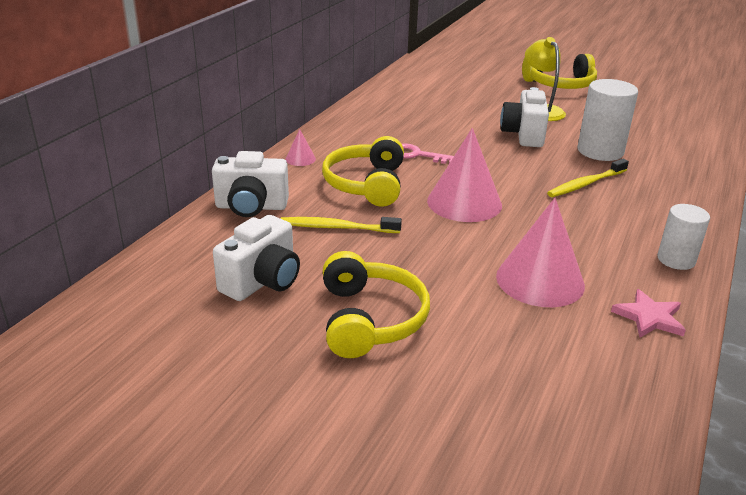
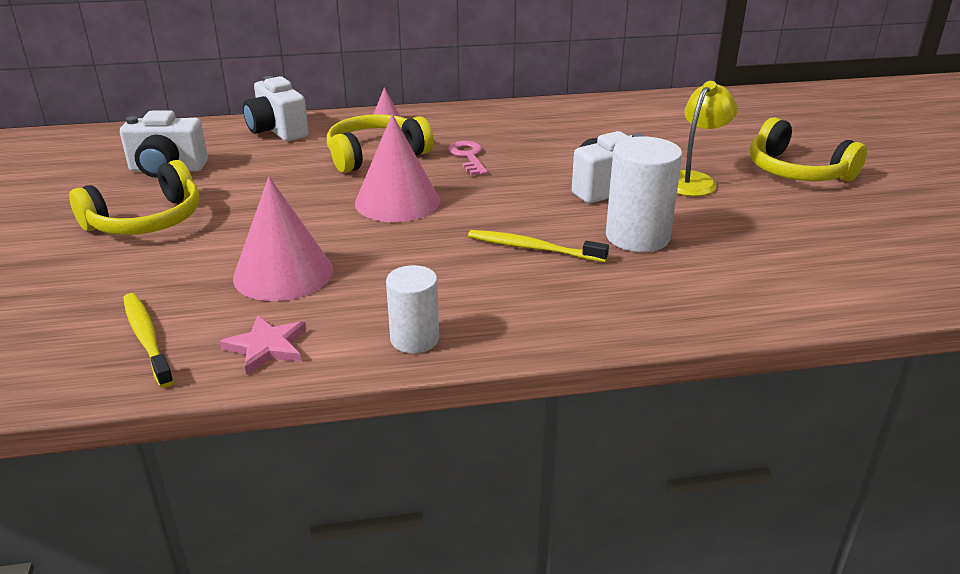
camera: 55 degrees right, 0 degrees up
yellow toothbrush [280,217,402,233] -> yellow toothbrush moved to [123,293,174,388]

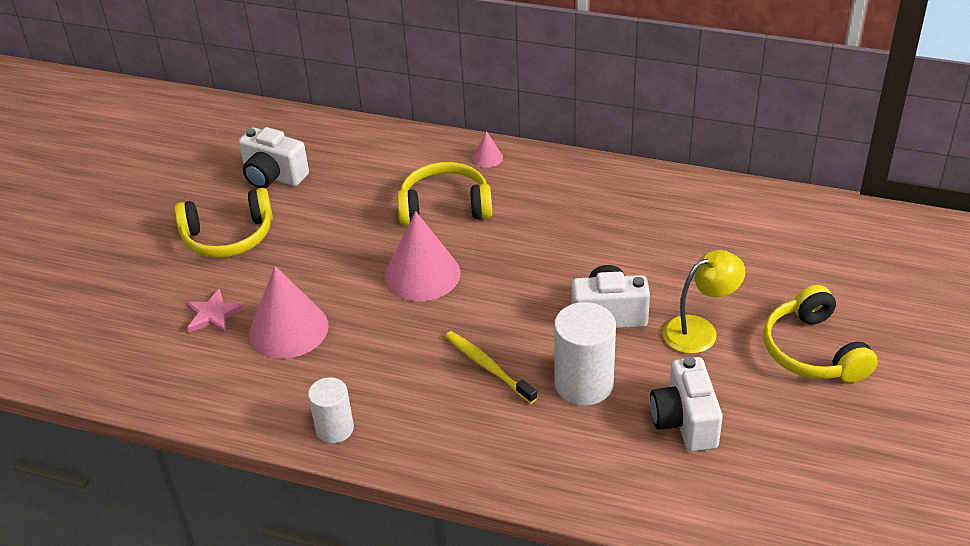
camera: 30 degrees right, 10 degrees up
yellow toothbrush [123,293,174,388] -> none
pink star [220,315,306,375] -> pink star moved to [185,288,245,334]
white camera [243,76,309,141] -> white camera moved to [650,357,723,452]
pink key [448,141,488,176] -> none

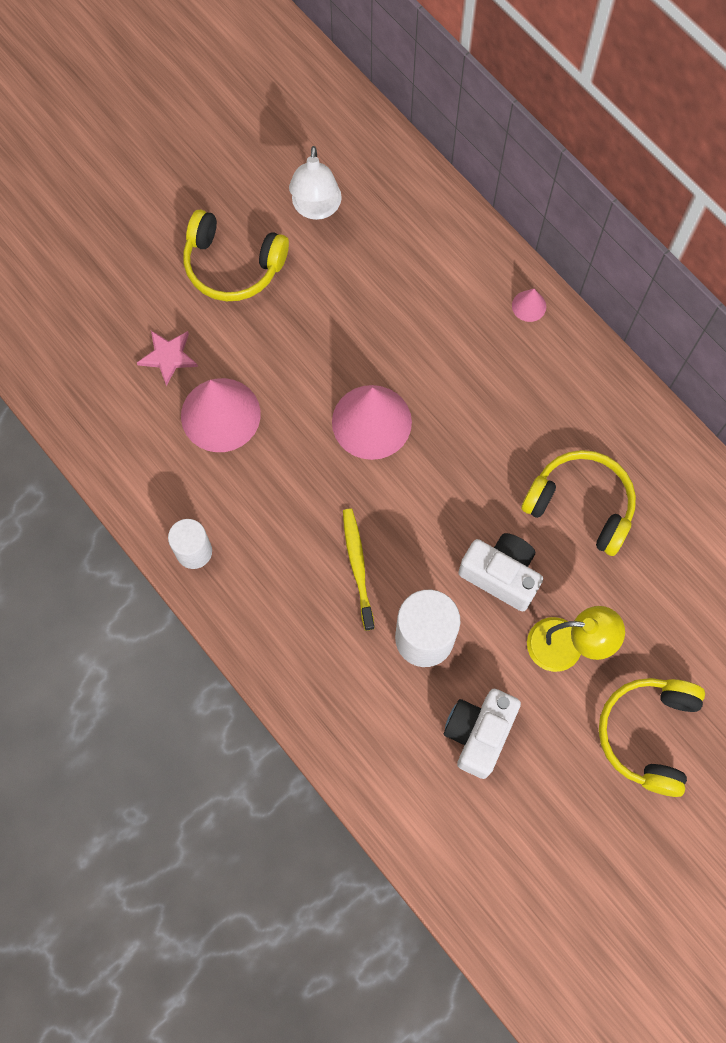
camera: 30 degrees right, 30 degrees up
white camera [239,127,309,188] -> white lamp [289,146,342,220]
yellow headphones [397,162,492,225] -> yellow headphones moved to [521,450,636,556]

